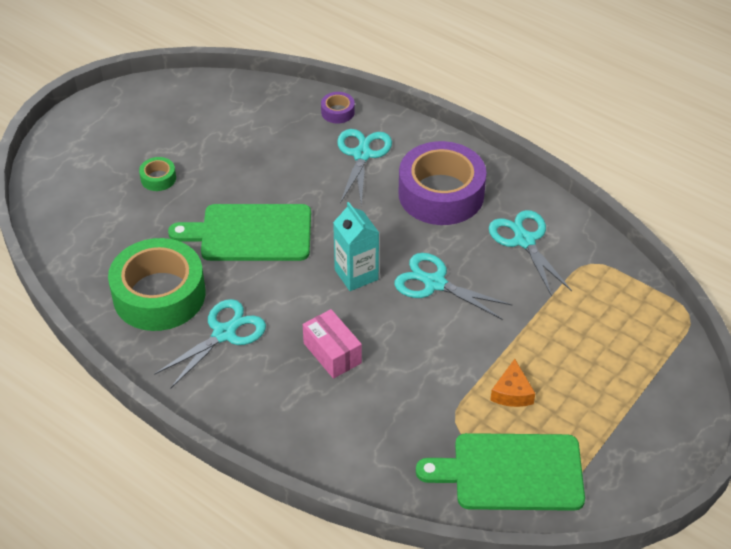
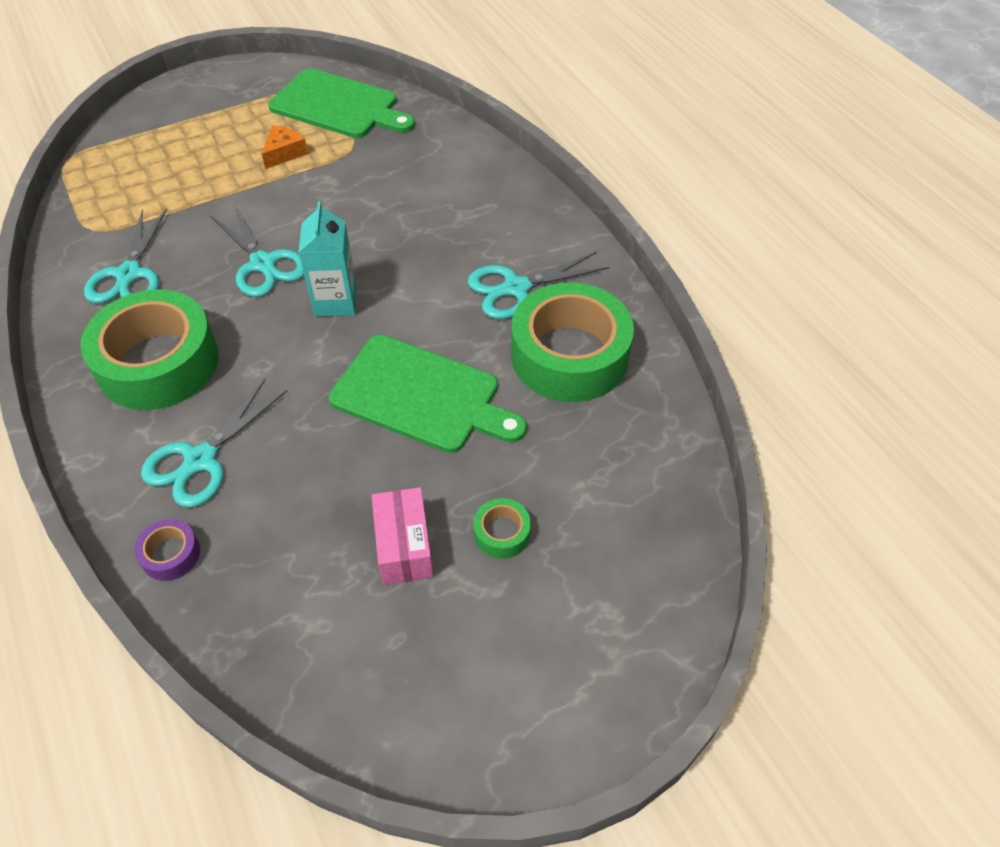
camera: 155 degrees left, 5 degrees up
pink box [303,309,362,379] -> pink box moved to [371,487,433,585]
purple tape [399,141,486,225] -> green tape [80,289,218,410]

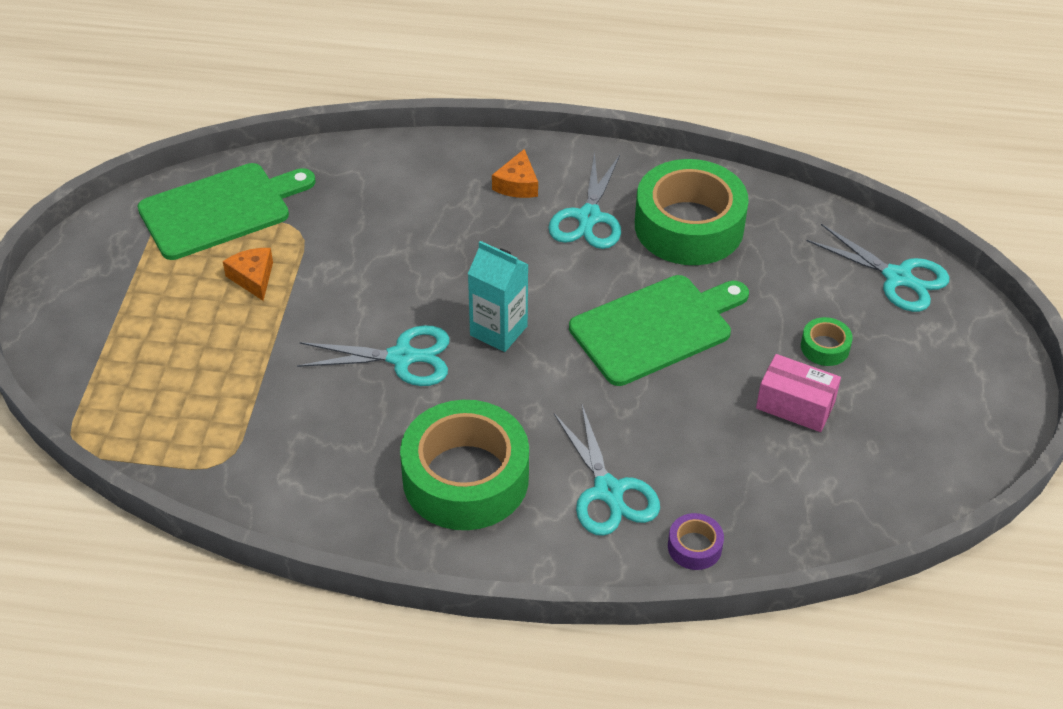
camera: 55 degrees left, 5 degrees down
turquoise scissors [84,208,167,303] -> turquoise scissors moved to [807,224,950,312]
none -> orange cheese [492,149,538,198]

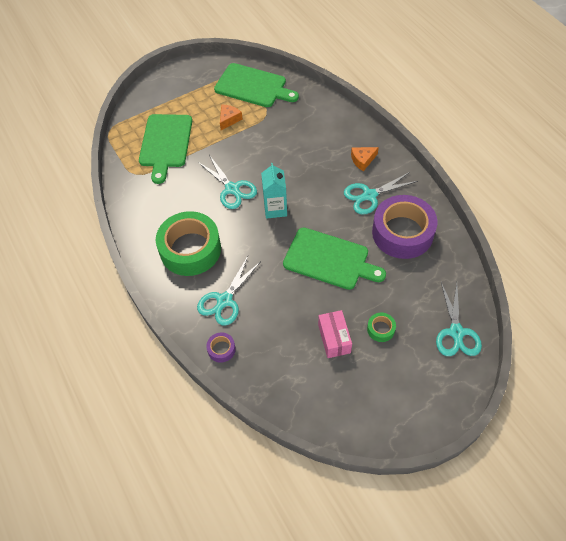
camera: 55 degrees right, 10 degrees up
green tape [635,159,749,265] -> purple tape [372,195,437,259]
none -> green cutting board [139,114,192,184]

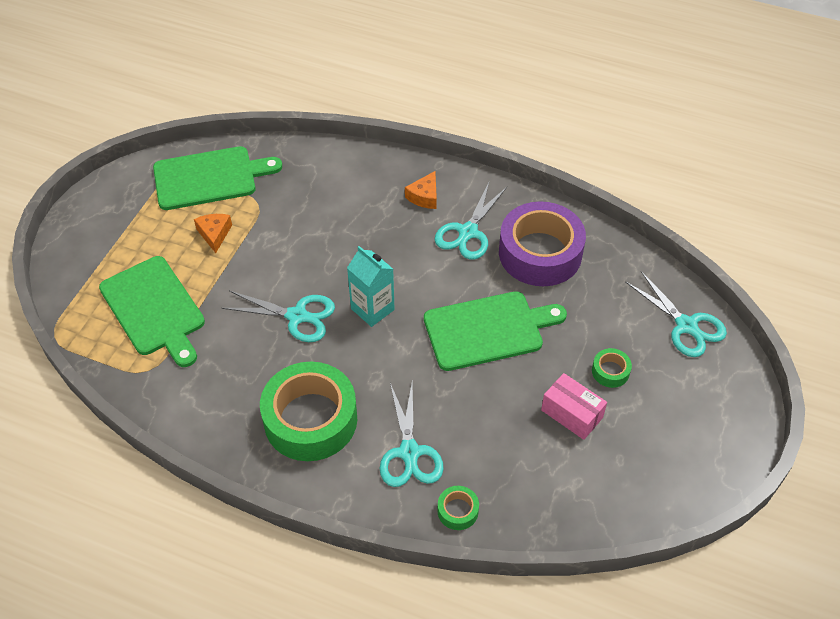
camera: 40 degrees left, 5 degrees down
purple tape [206,333,236,363] -> green tape [437,486,479,530]

